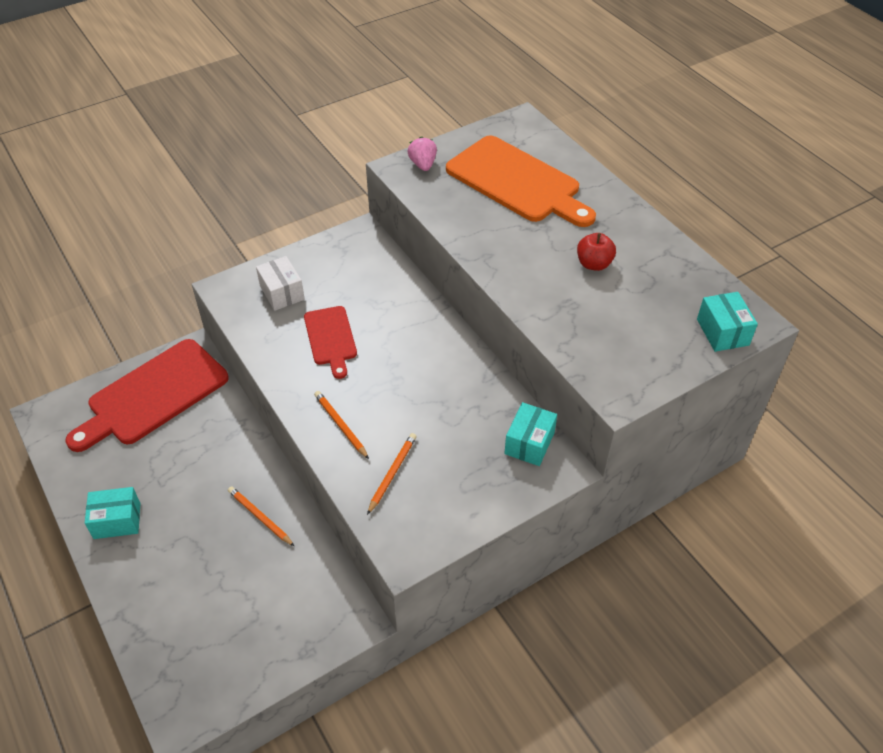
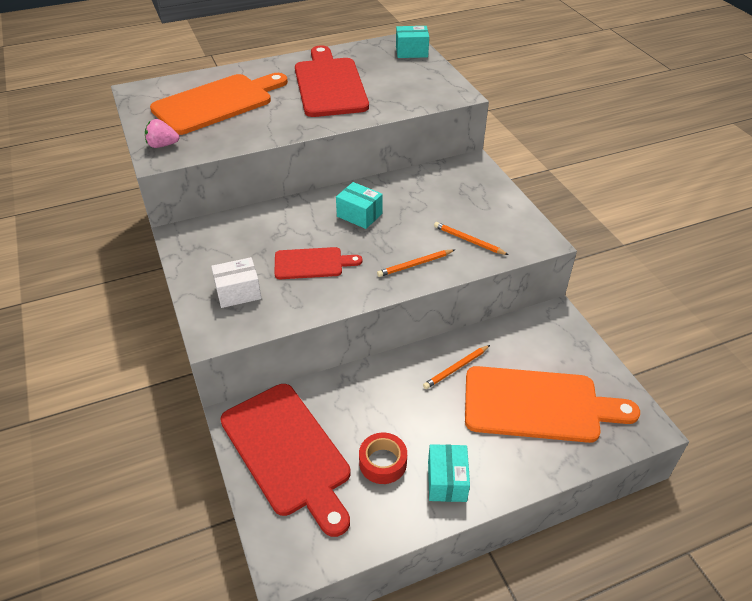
camera: 80 degrees left, 5 degrees down
turquoise box [504,402,557,466] -> turquoise box moved to [336,182,383,229]
red apple [577,233,616,271] -> red cutting board [295,45,369,117]
none -> red tape [359,433,407,484]
none -> orange cutting board [465,366,640,443]

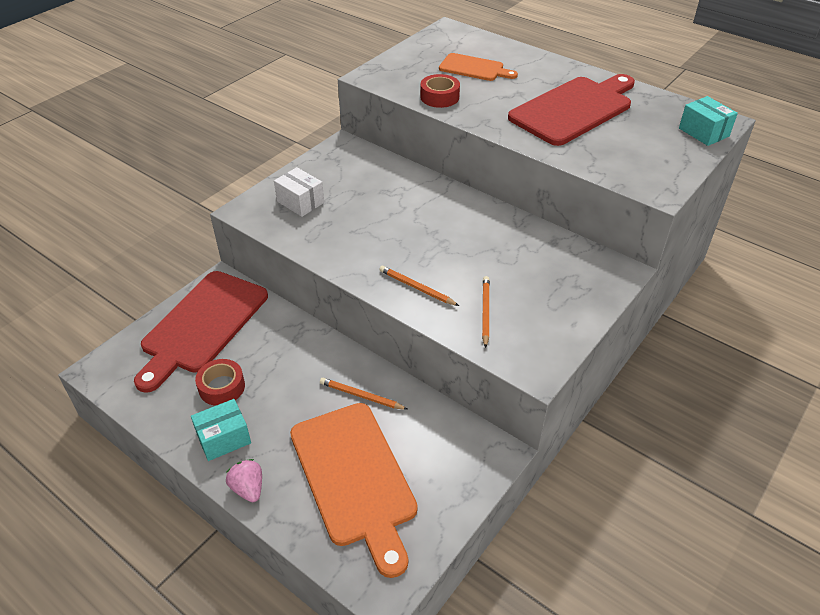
camera: 60 degrees right, 0 degrees up
pink strawberry [145,119,179,148] -> pink strawberry moved to [226,459,262,502]
orange cutting board [150,73,288,135] -> orange cutting board [439,53,518,81], size x0.55
red cutting board [274,247,362,279] -> none
turquoise box [336,182,383,229] -> none
none -> red tape [420,74,460,108]

